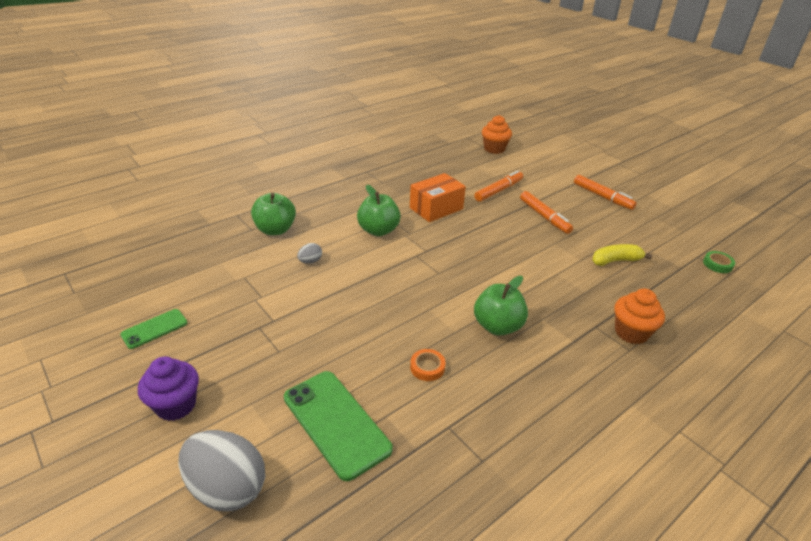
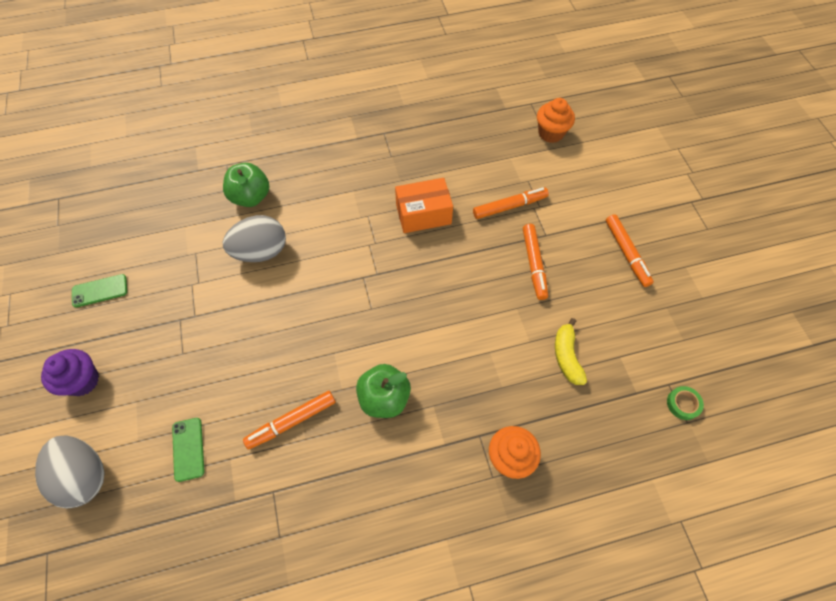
camera: 25 degrees right, 25 degrees up
green phone [284,371,393,481] -> green phone [172,418,205,482], size x0.56
grey egg [297,243,322,264] -> grey egg [223,215,286,262], size x2.23
green apple [357,185,401,236] -> none
orange tape [410,349,445,381] -> orange marker [243,391,336,449]
yellow banana [592,244,652,266] -> yellow banana turned 105 degrees counterclockwise [555,318,587,385]

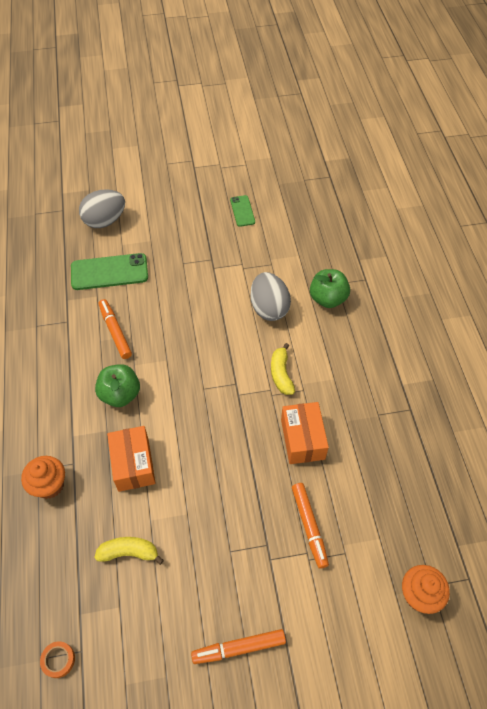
camera: 95 degrees right, 5 degrees down
purple cupcake [41,349,99,396] -> none
green phone [172,418,205,482] -> green phone [71,253,148,290], size x1.80
orange marker [523,224,548,300] -> none
green tape [667,386,704,420] -> orange tape [40,641,75,678]
none -> orange box [107,426,156,492]
none -> yellow banana [271,343,295,395]

